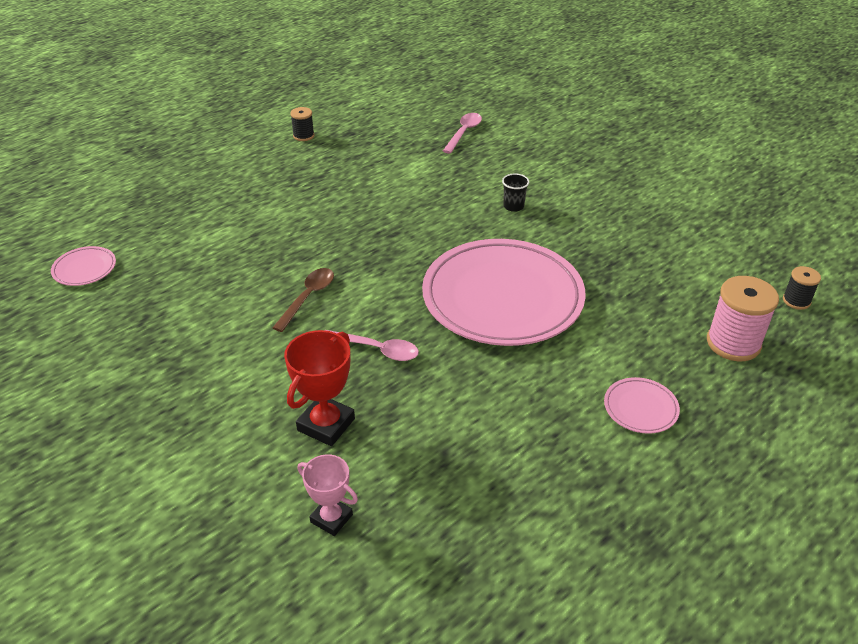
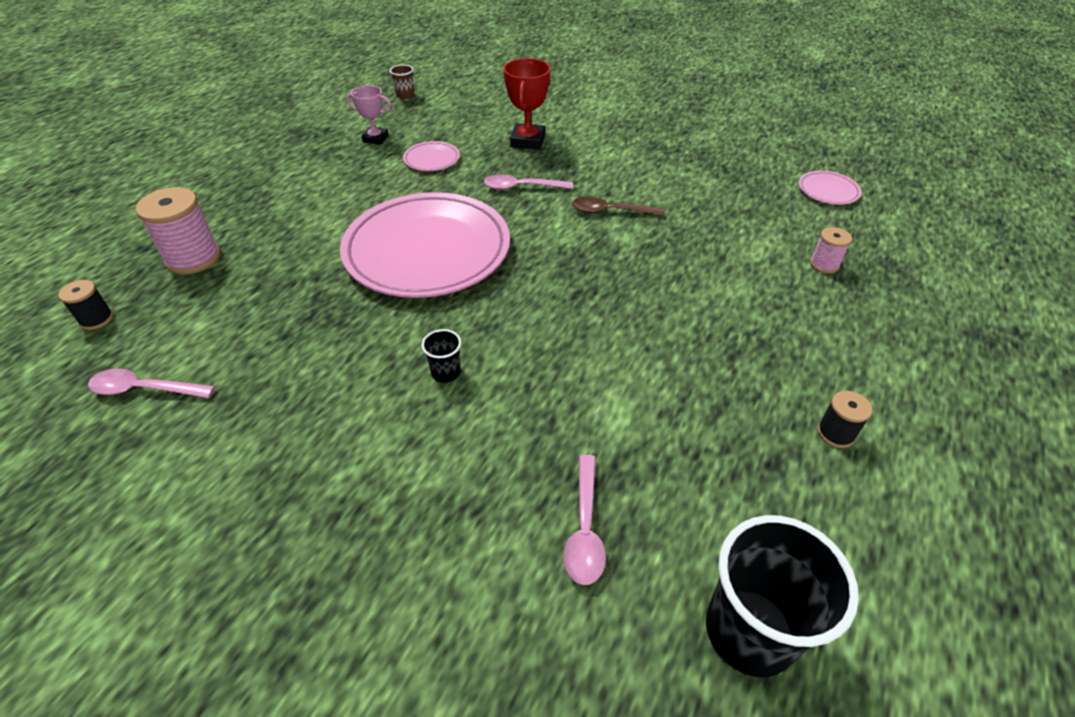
camera: 160 degrees right, 5 degrees up
brown spoon [273,268,334,332] -> brown spoon turned 90 degrees clockwise [572,197,665,216]
pink trophy [297,454,358,536] -> pink trophy moved to [346,85,391,145]
pink plate [604,377,680,434] -> pink plate moved to [403,141,460,171]
none -> pink spoon [88,368,215,398]
none -> brown cup [390,65,414,99]
none -> black cup [706,515,859,677]
none -> pink spool [810,227,852,274]

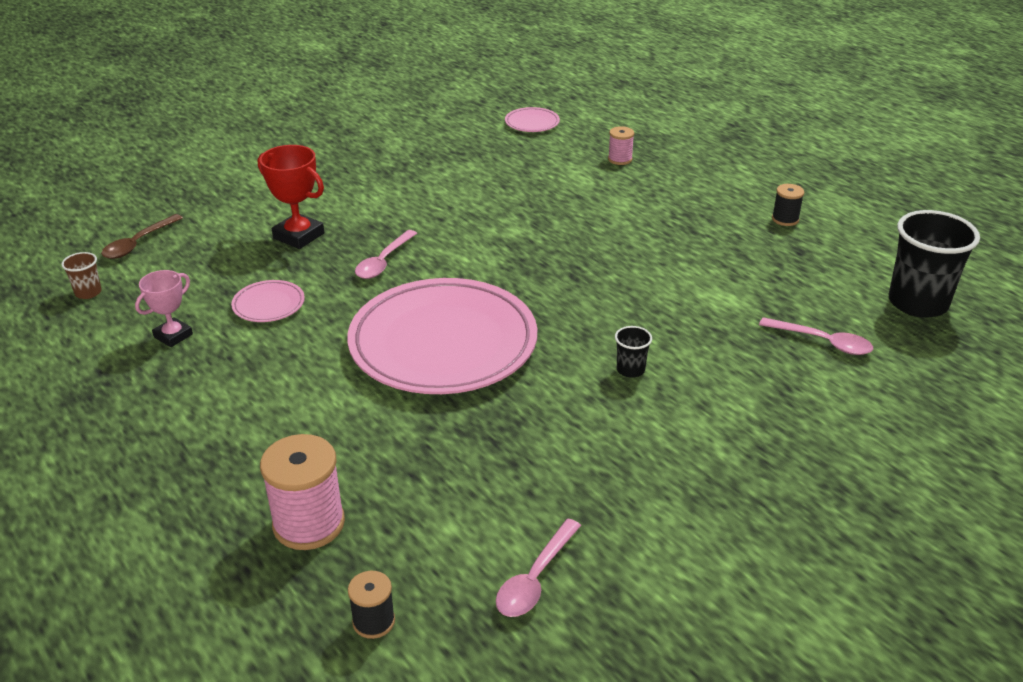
camera: 65 degrees left, 10 degrees down
brown spoon [572,197,665,216] -> brown spoon moved to [101,214,183,259]

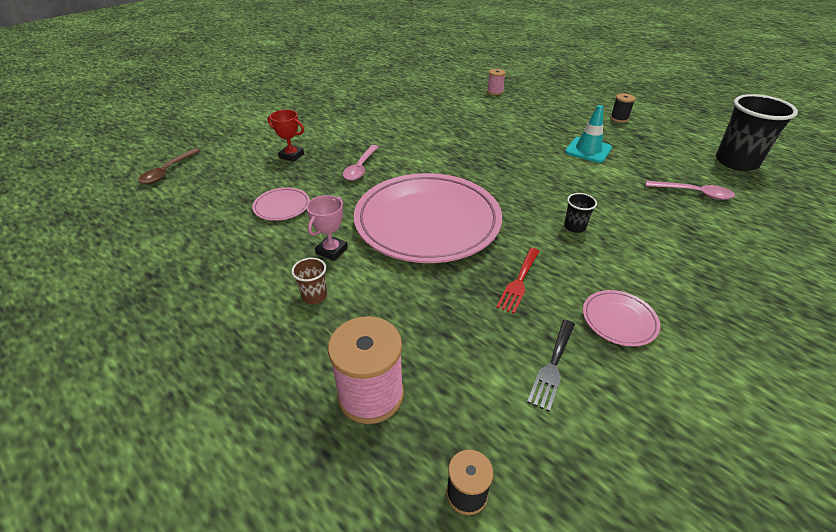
camera: 10 degrees left, 5 degrees up
brown cup [61,252,102,299] -> brown cup moved to [291,258,327,304]
pink trophy [135,270,193,347] -> pink trophy moved to [306,195,348,261]
red trophy [258,145,324,249] -> red trophy [267,110,304,162], size x0.66
pink spoon [496,519,581,617] -> none
pink plate [505,107,560,132] -> pink plate moved to [583,290,660,346]
none -> red fork [496,248,540,314]
none -> black fork [527,319,575,412]
none -> turquoise traffic cone [565,105,612,163]

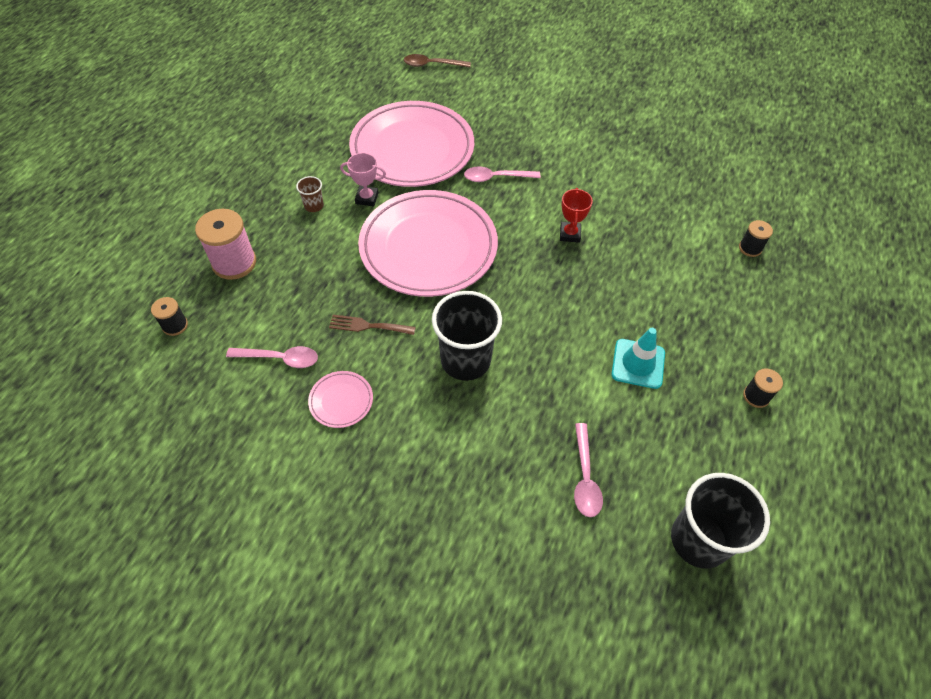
camera: 70 degrees right, 15 degrees up
pink plate [252,188,310,221] -> pink plate [349,101,474,187], size x2.49
red trophy [267,110,304,162] -> red trophy moved to [560,188,593,243]
pink spool [487,69,506,95] -> black spool [739,220,773,257]
red fork [496,248,540,314] -> brown fork [329,315,416,335]
black fork [527,319,575,412] -> pink spoon [226,346,318,368]
black cup [564,193,597,233] -> black cup [432,291,502,381], size x2.23

